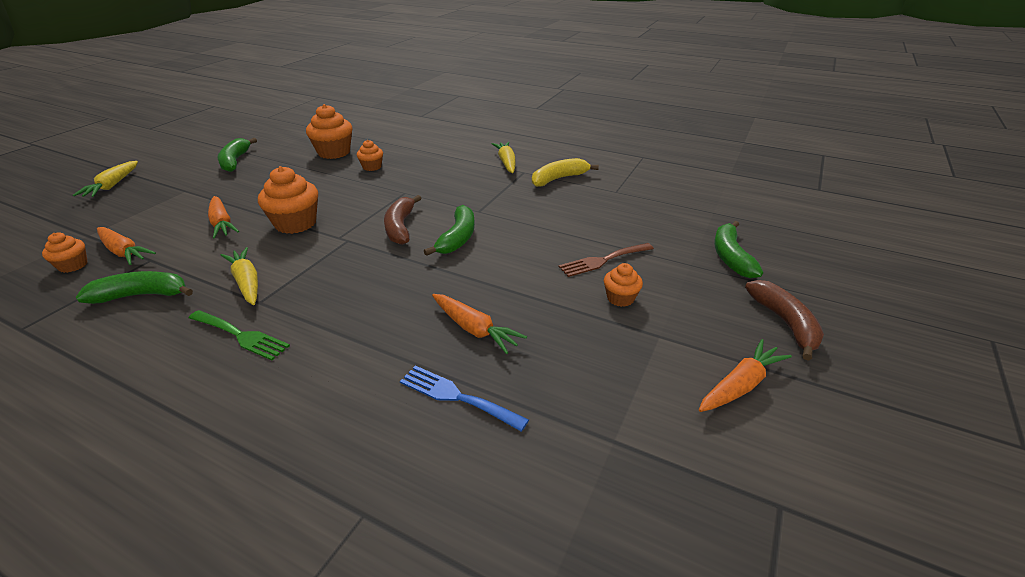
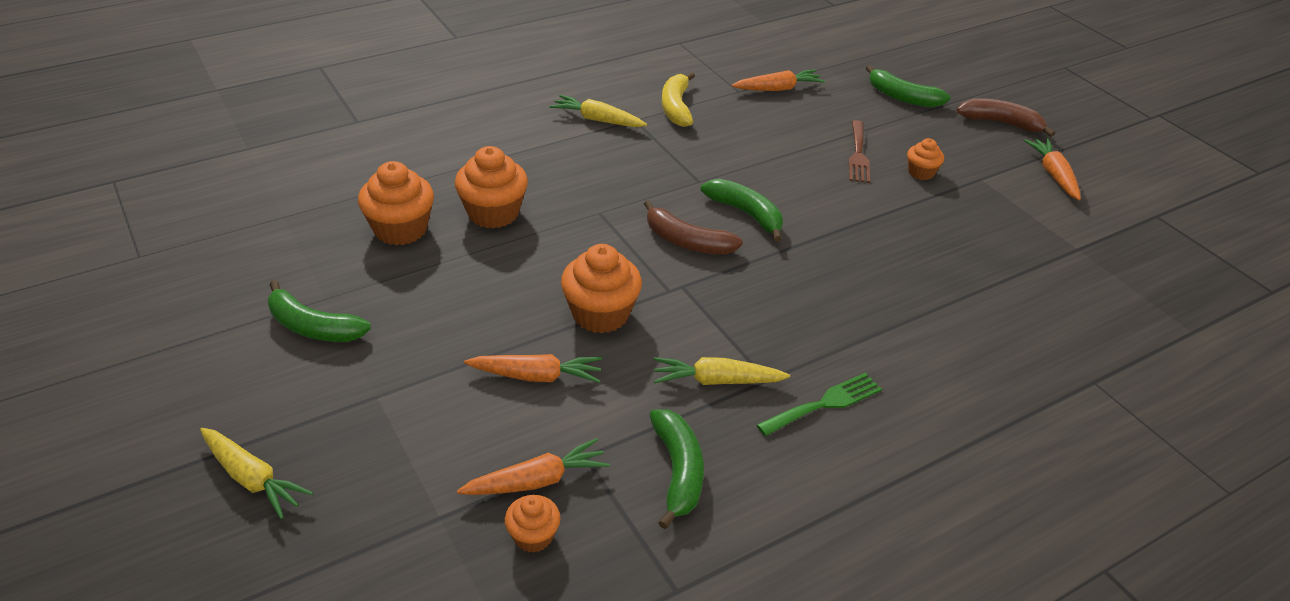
camera: 60 degrees left, 5 degrees up
green banana [76,271,193,304] -> green banana turned 150 degrees clockwise [649,409,704,529]
orange cupcake [357,140,383,171] -> orange cupcake [455,146,528,228], size x1.80
blue fork [400,366,529,432] -> none
orange carrot [432,294,527,354] -> orange carrot moved to [731,70,825,91]

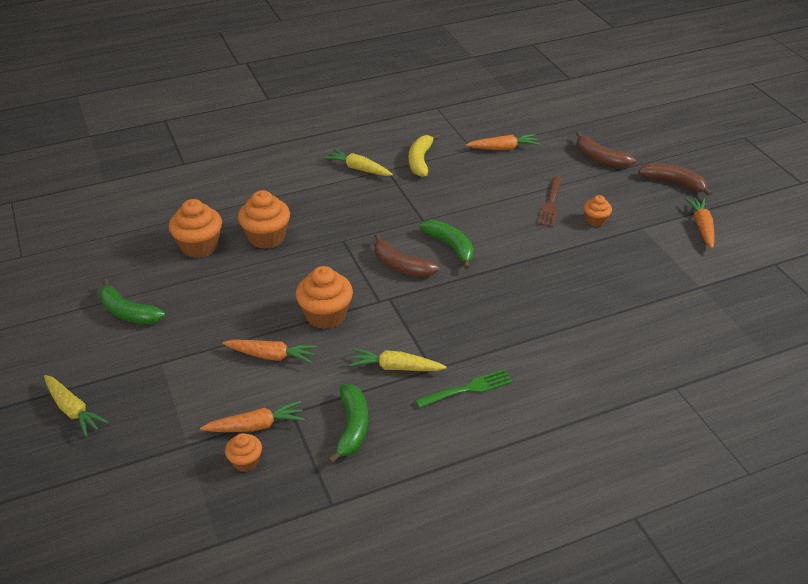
camera: 10 degrees right, 0 degrees up
green banana [866,65,951,108] -> brown banana [576,132,636,168]

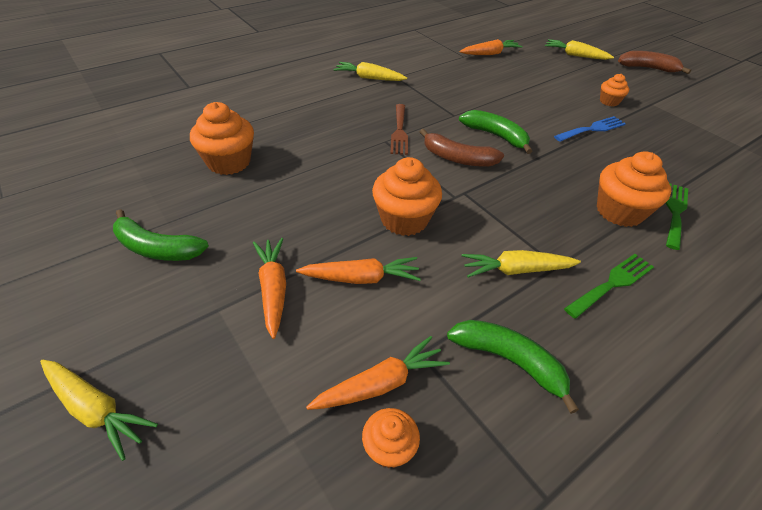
camera: 15 degrees left, 5 degrees up
orange cupcake [238,190,290,249] -> orange cupcake moved to [597,151,671,227]
green banana [328,384,368,464] -> green banana turned 45 degrees counterclockwise [447,320,579,414]
yellow banana [409,133,439,177] -> none
brown fork [537,176,562,227] -> brown fork moved to [390,104,408,155]
brown banana [576,132,636,168] -> yellow carrot [545,39,614,60]
orange carrot [685,197,714,249] -> orange carrot moved to [253,238,286,339]
none -> blue fork [554,116,626,142]
none -> green fork [666,183,688,250]

